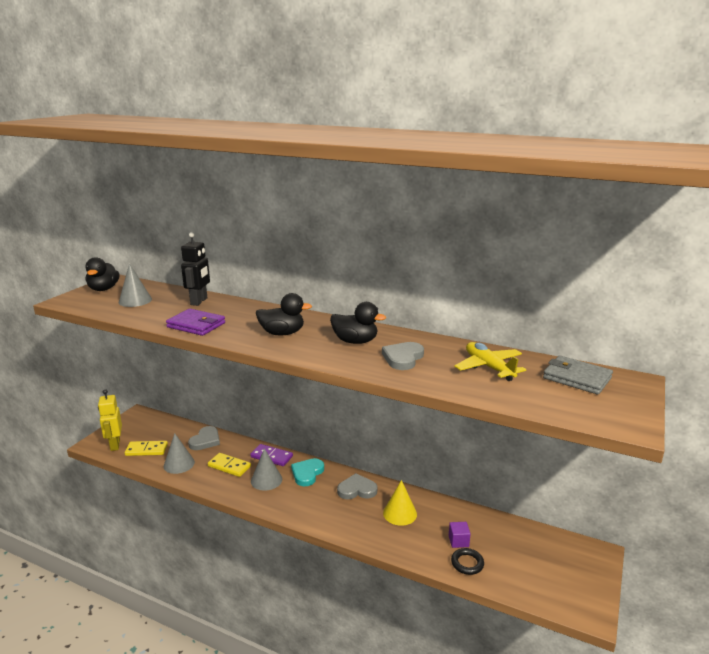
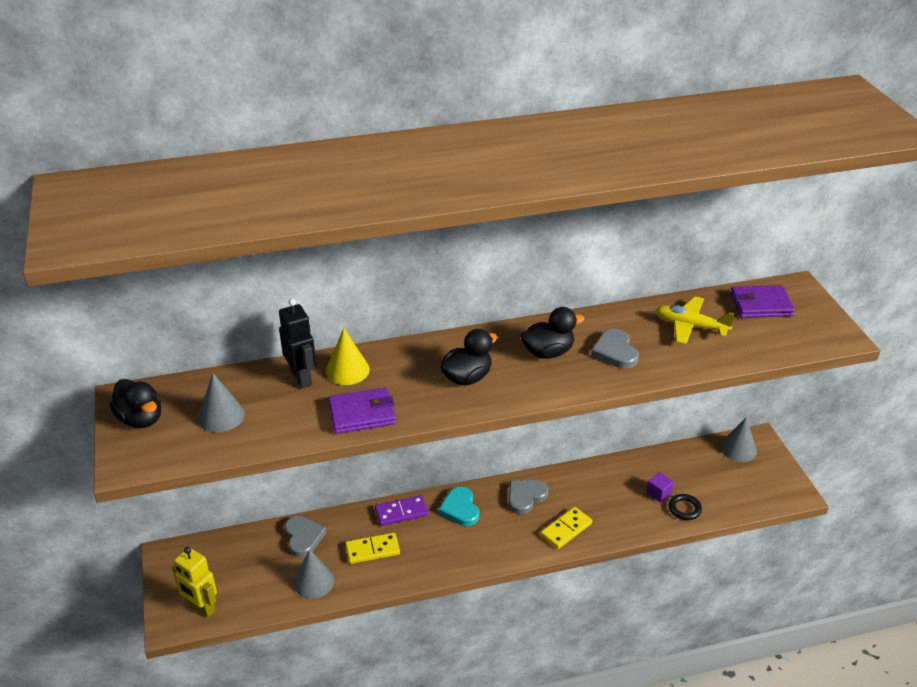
camera: 40 degrees left, 15 degrees up
yellow domino [125,441,168,456] -> yellow domino moved to [541,507,592,549]
grey cone [251,448,282,491] -> grey cone moved to [721,417,757,462]
yellow cone [383,480,417,526] -> yellow cone moved to [325,328,370,385]
grey wallet [543,355,613,394] -> purple wallet [730,285,795,318]

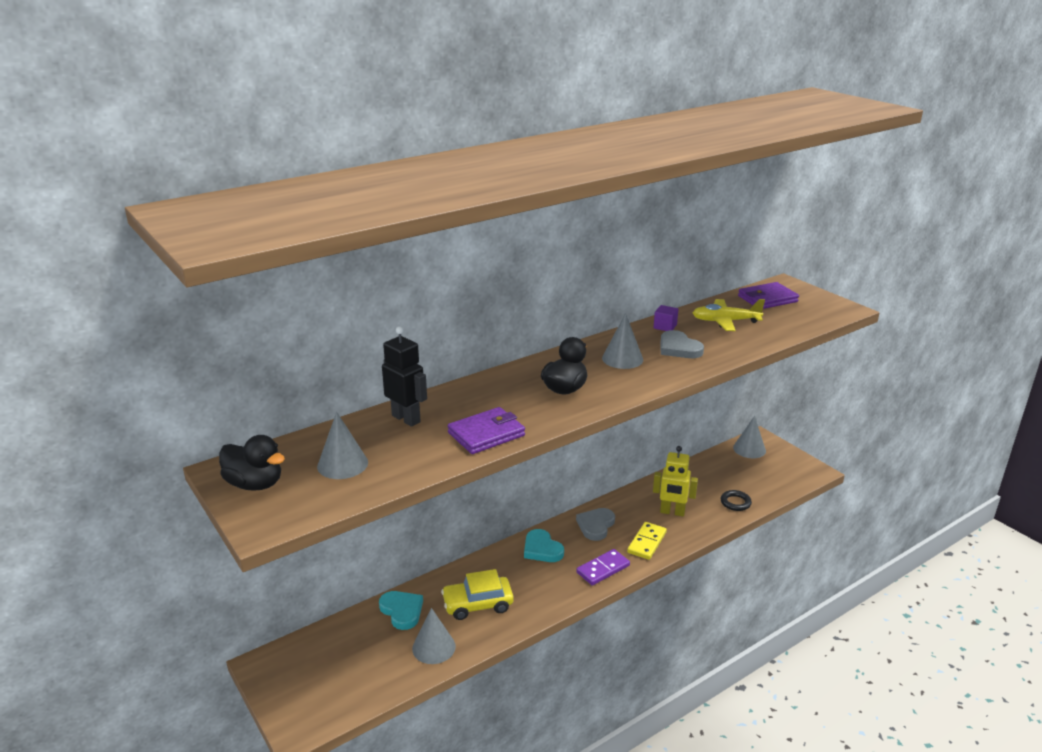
camera: 20 degrees left, 10 degrees down
yellow robot [172,547,217,618] -> yellow robot moved to [653,446,698,517]
grey heart [285,516,327,557] -> turquoise heart [379,591,423,630]
yellow cone [325,328,370,385] -> none
yellow domino [345,533,400,564] -> yellow car [441,569,514,620]
purple domino [375,495,428,526] -> purple domino moved to [576,549,630,585]
black duck [521,307,584,359] -> grey cone [602,313,643,369]
purple cube [646,472,674,503] -> purple cube moved to [654,305,678,331]

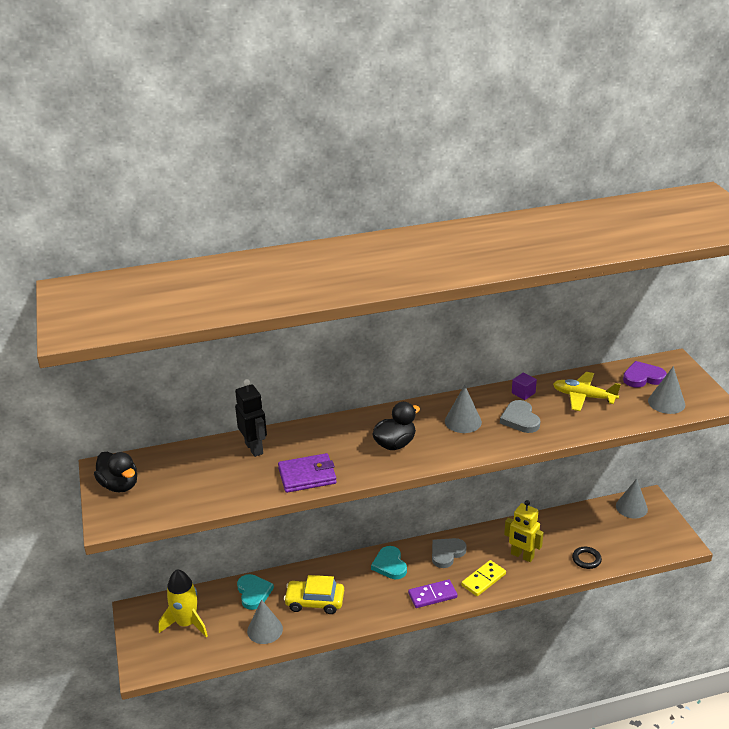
camera: 20 degrees right, 5 degrees up
grey cone [317,412,368,479] -> grey cone moved to [648,366,685,414]
purple wallet [738,282,799,309] -> purple heart [623,361,667,387]
none -> yellow rocket [158,569,208,637]

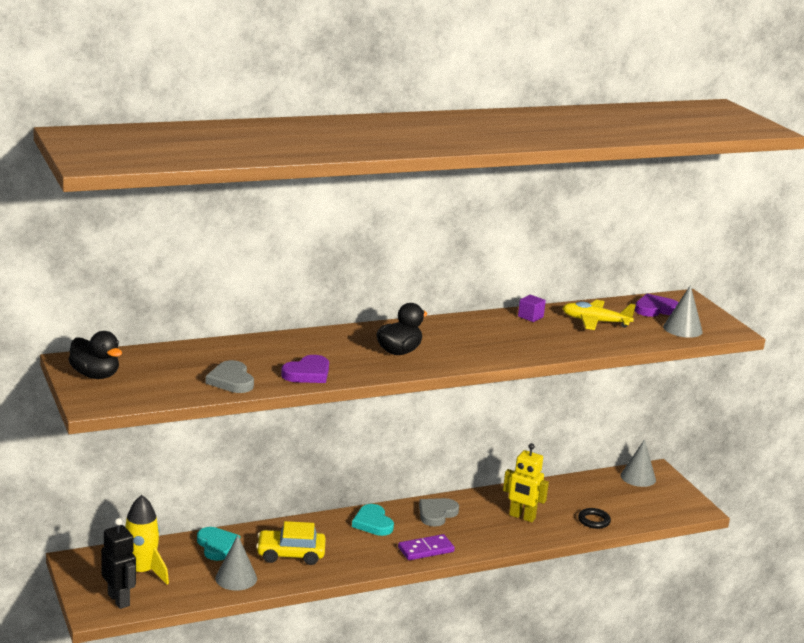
camera: 10 degrees left, 10 degrees down
black robot [235,379,267,457] -> black robot moved to [101,518,136,609]
purple wallet [278,453,337,493] -> purple heart [281,355,329,383]
grey cone [445,385,482,433] -> none
yellow domino [461,560,506,596] -> none
grey heart [500,400,540,433] -> grey heart moved to [206,360,254,393]

